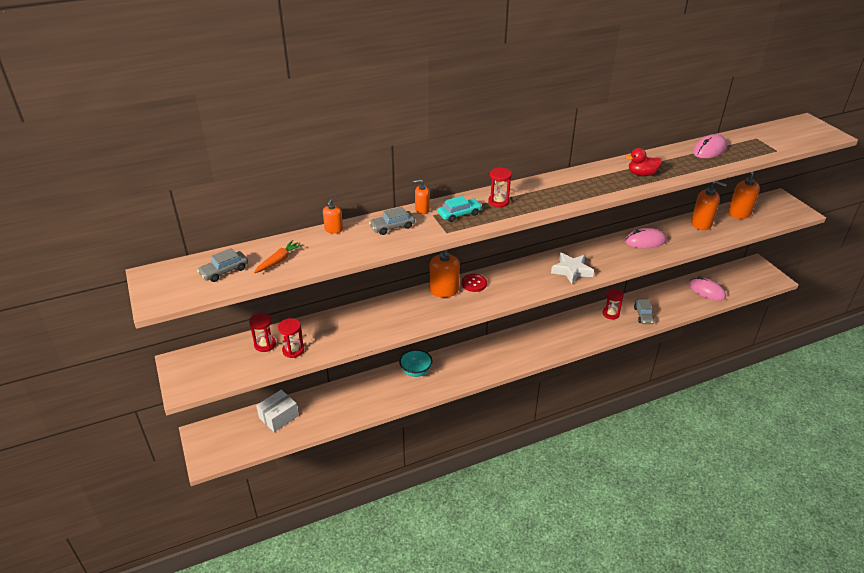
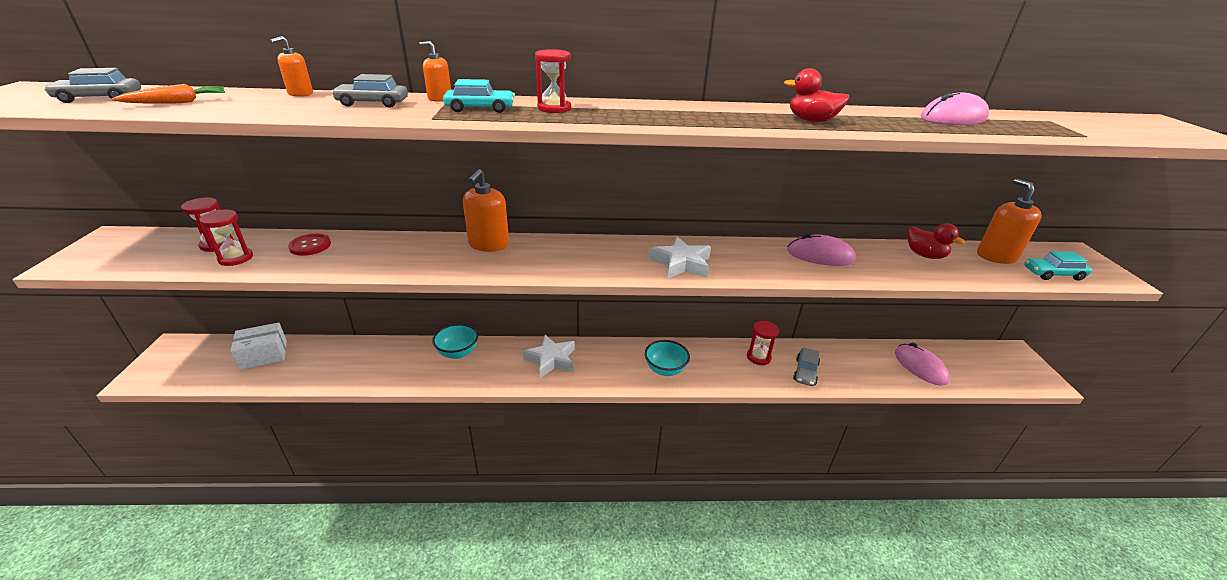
camera: 20 degrees right, 5 degrees down
red button [462,274,487,292] -> red button moved to [288,234,331,256]
orange soap dispenser [691,181,727,230] -> red duck [908,223,965,259]
none -> white star [523,335,575,378]
none -> turquoise bowl [645,340,690,376]
none -> turquoise car [1024,251,1092,281]

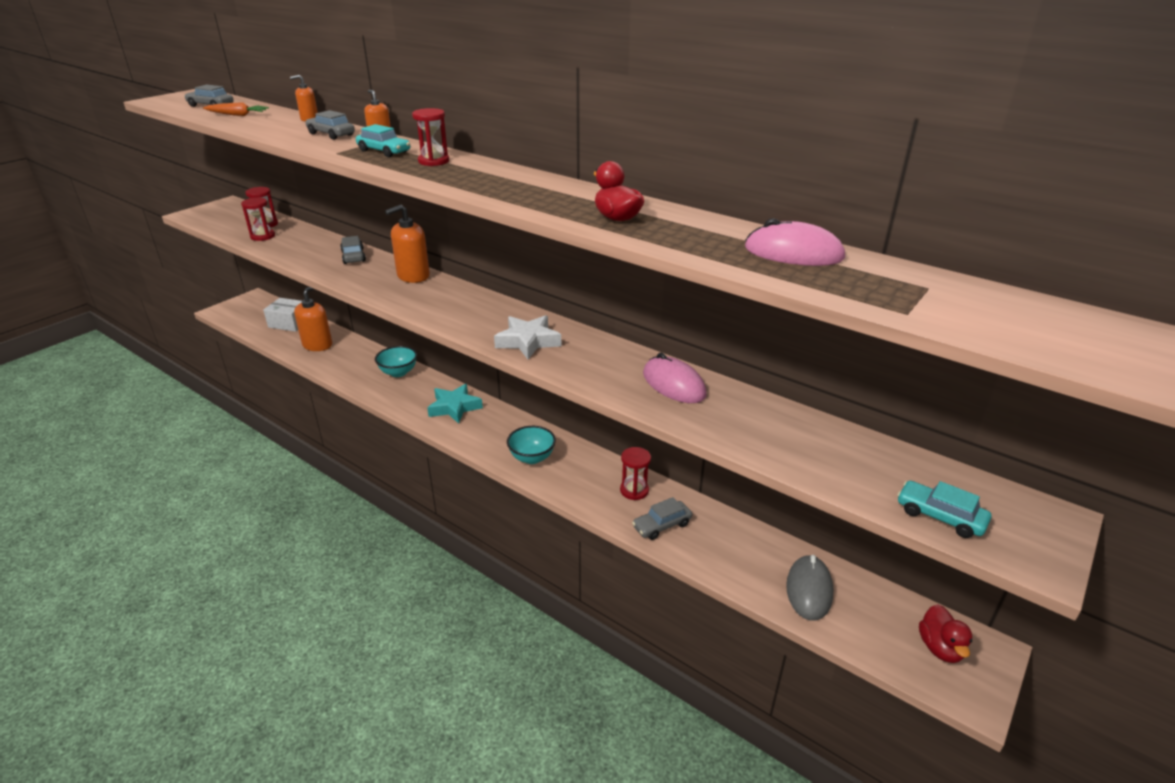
camera: 40 degrees right, 0 degrees up
red button [288,234,331,256] -> none
white star [523,335,575,378] -> turquoise star [427,384,483,424]
pink mouse [895,342,950,386] -> grey mouse [786,555,834,620]
red duck [908,223,965,259] -> red duck moved to [919,604,972,663]
orange soap dispenser [977,179,1042,264] -> orange soap dispenser moved to [294,287,332,351]
none -> grey car [340,236,366,264]

